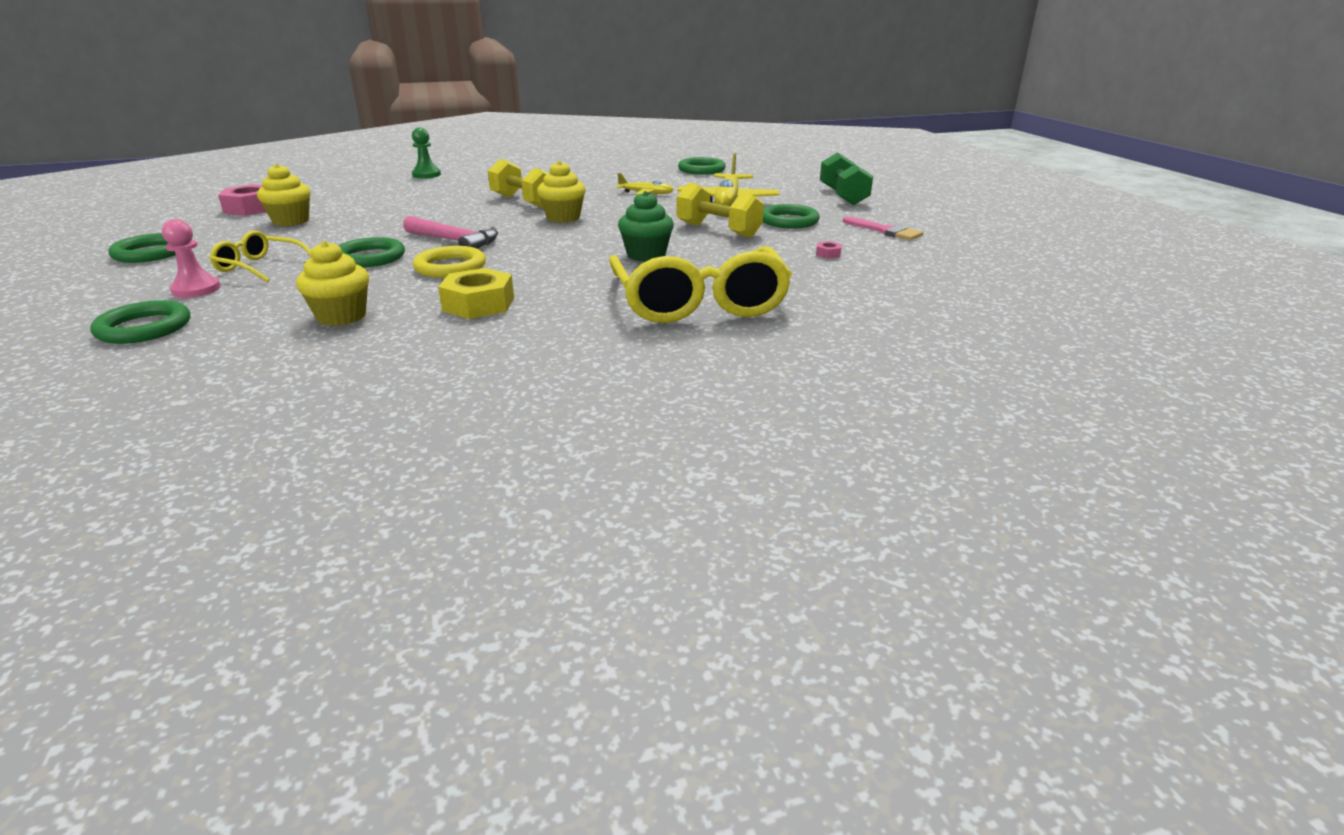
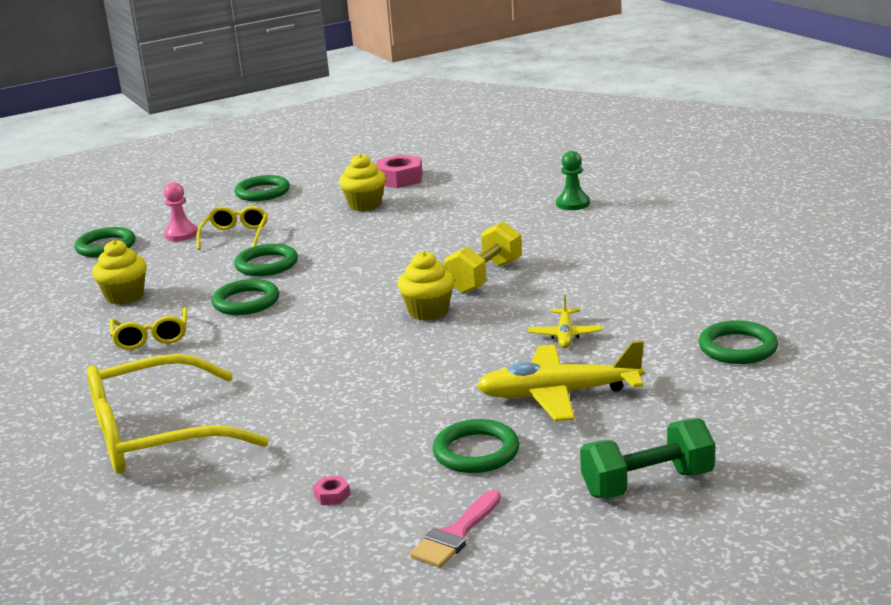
camera: 80 degrees right, 5 degrees down
pink hammer [403,216,498,249] -> none
yellow ring [413,246,486,278] -> green ring [212,279,279,315]
yellow nut [438,268,514,319] -> yellow glasses [110,307,187,350]
green cupcake [618,191,674,262] -> none
yellow dumbbell [676,183,764,238] -> none

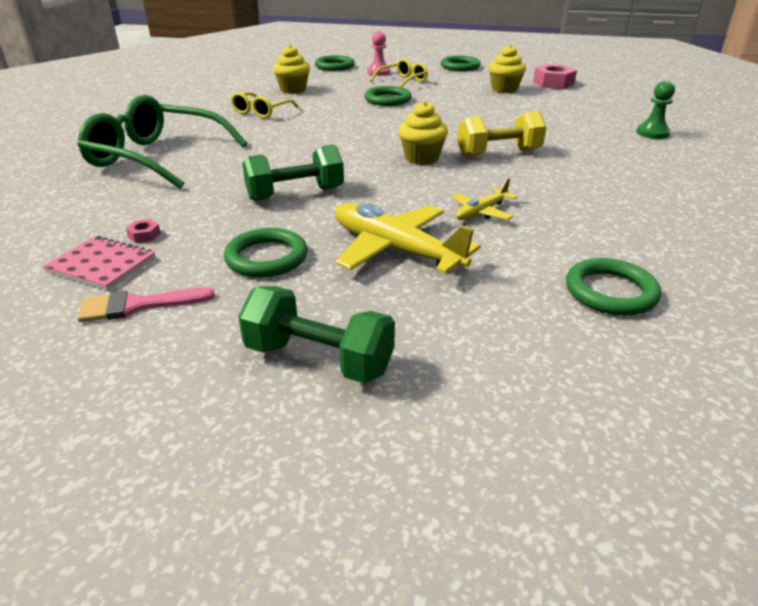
camera: 40 degrees right, 10 degrees up
yellow glasses [87,354,269,474] -> green glasses [77,95,247,189]
green ring [212,279,279,315] -> none
none -> pink notebook [42,236,156,290]
none -> green dumbbell [242,144,344,201]

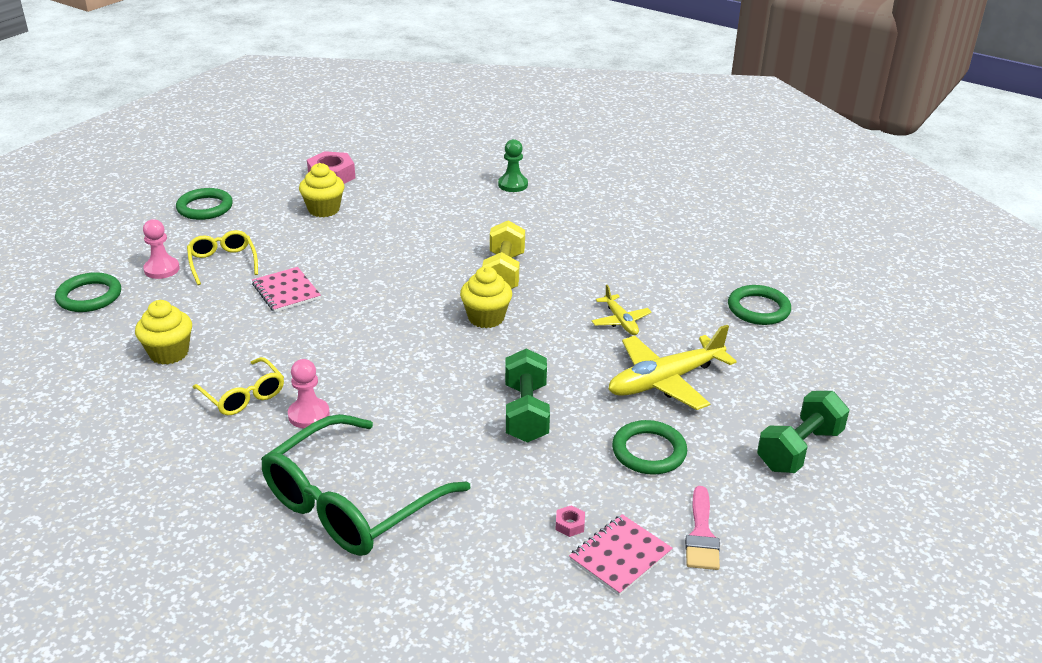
camera: 70 degrees left, 0 degrees up
green ring [365,86,412,106] -> pink notebook [252,267,321,312]
none -> pink pawn [288,359,330,428]

